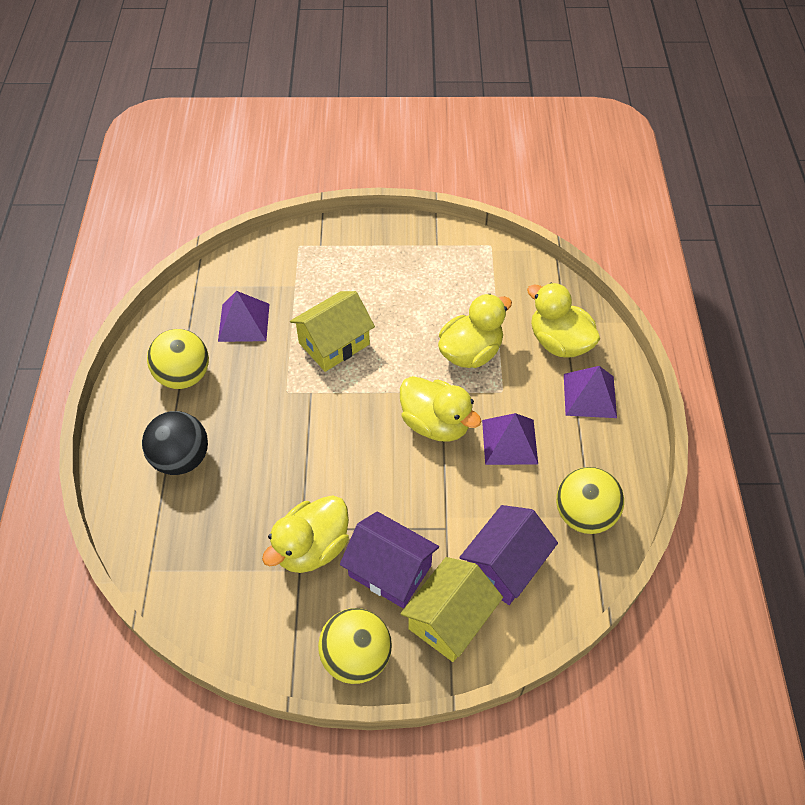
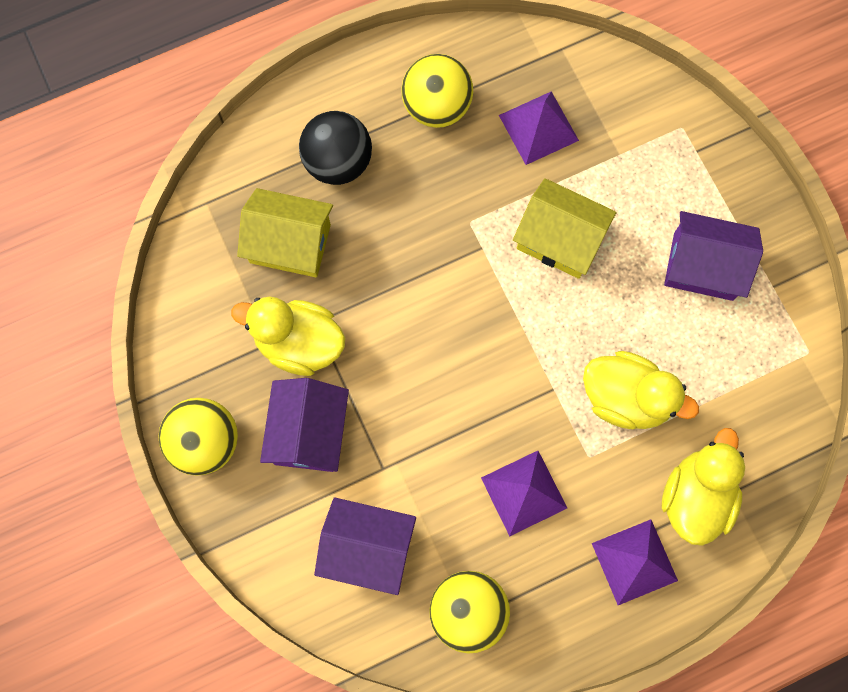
camera: 65 degrees right, 20 degrees up
yellow duck [400,376,482,442] -> none
yellow house [400,557,503,662] -> yellow house moved to [237,188,333,277]
none -> purple house [664,211,763,301]

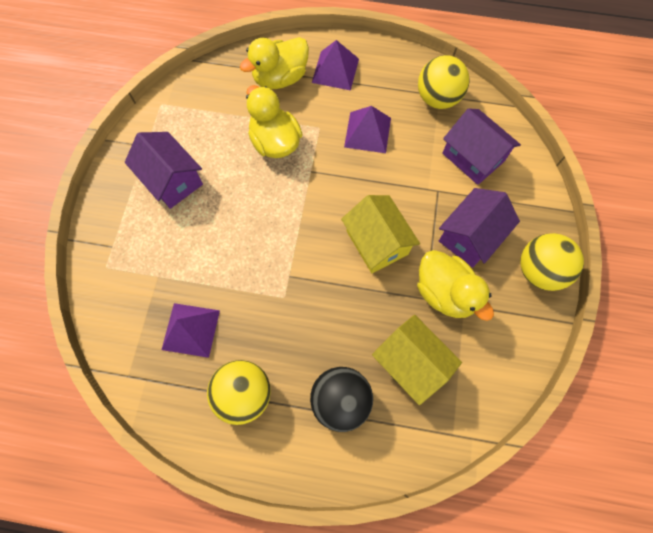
camera: 145 degrees left, 5 degrees down
yellow house [513,178,616,279] -> yellow house moved to [341,195,420,273]

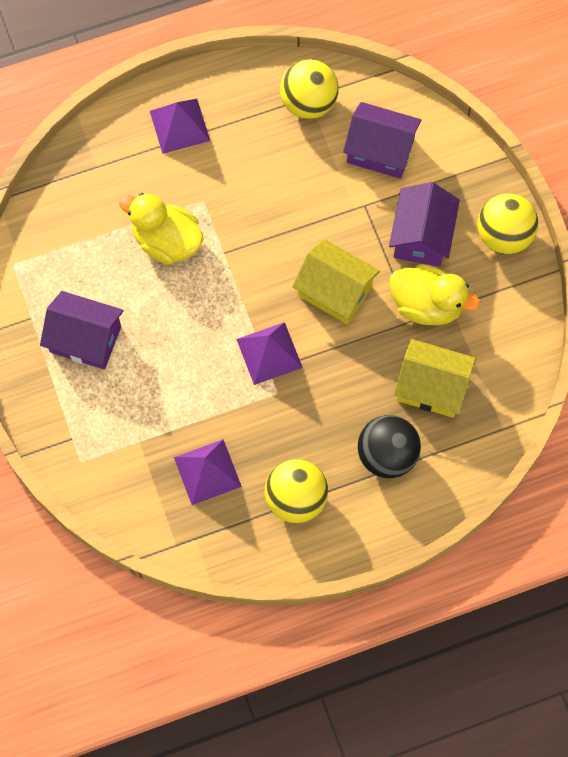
camera: 30 degrees left, 0 degrees up
yellow duck [240,37,309,89] -> none
purple pyramid [344,106,391,153] -> purple pyramid moved to [236,322,303,385]

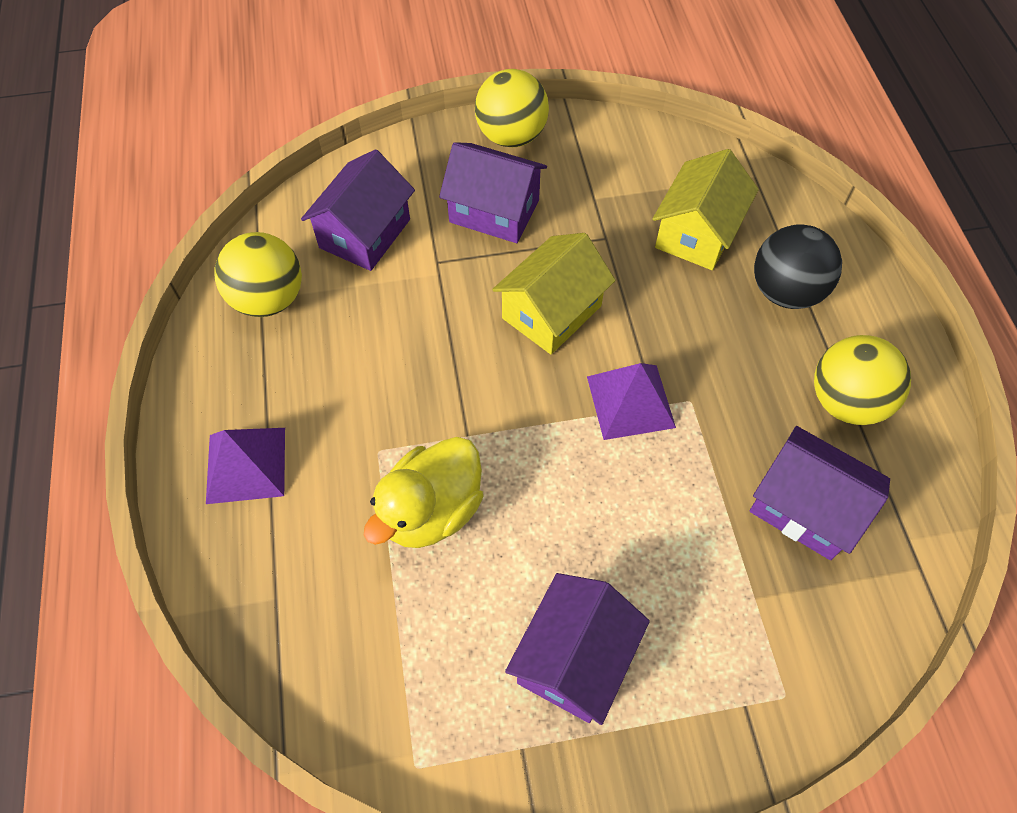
camera: 80 degrees left, 10 degrees down
purple pyramid [174,439,242,505] -> purple house [750,426,890,560]
yellow duck [389,264,480,325] -> none

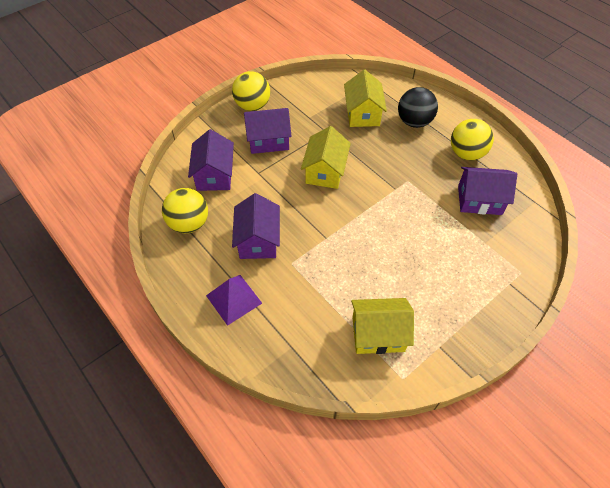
camera: 30 degrees left, 5 degrees down
yellow duck [364,437,484,548] -> none
purple house [505,573,650,725] -> purple house moved to [232,193,280,259]
purple pyramid [587,363,676,440] -> none
none -> yellow house [351,298,414,354]

